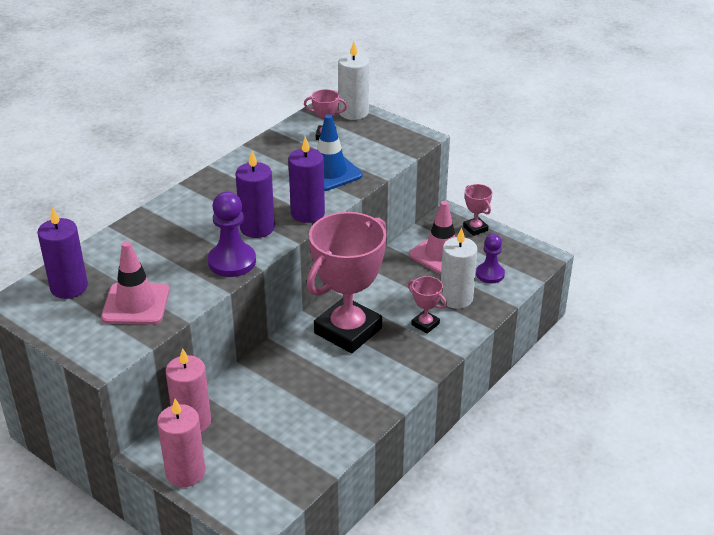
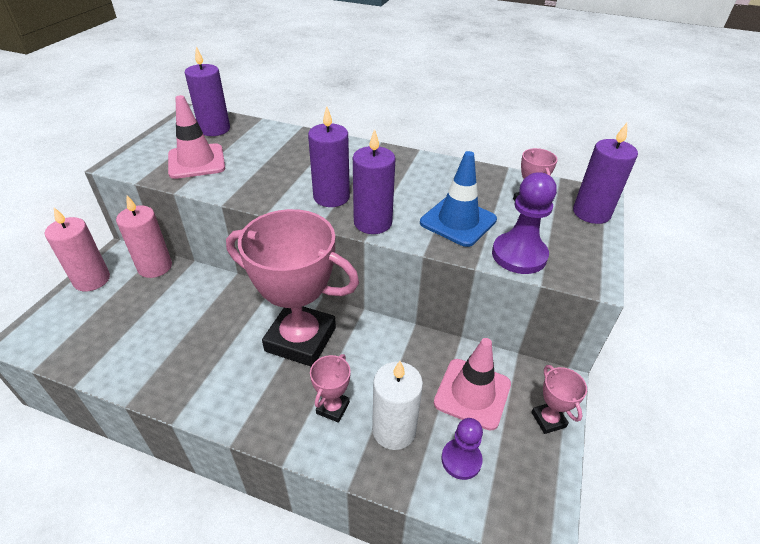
camera: 70 degrees right, 5 degrees up
purple pawn [208,192,256,277] -> purple pawn moved to [492,172,557,274]
white candle [338,41,369,120] -> purple candle [573,123,638,224]
pink trophy [463,184,492,236] -> pink trophy turned 60 degrees counterclockwise [531,365,587,434]

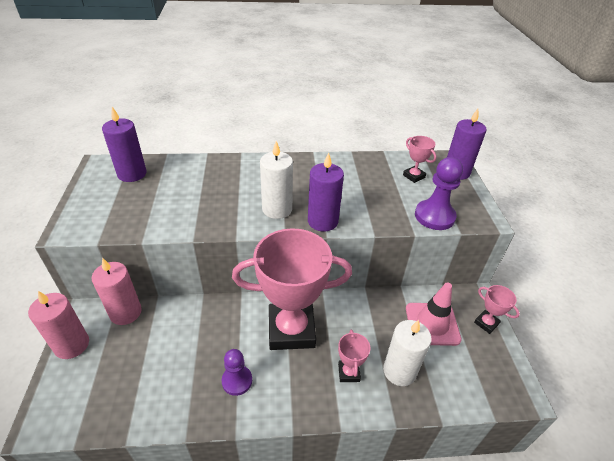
camera: 25 degrees left, 0 degrees up
pink traffic cone [168,95,225,179] -> none
purple candle [308,106,350,207] -> white candle [260,141,293,219]
blue traffic cone [420,151,497,247] -> none
purple pawn [441,418,483,480] -> purple pawn moved to [222,349,252,396]

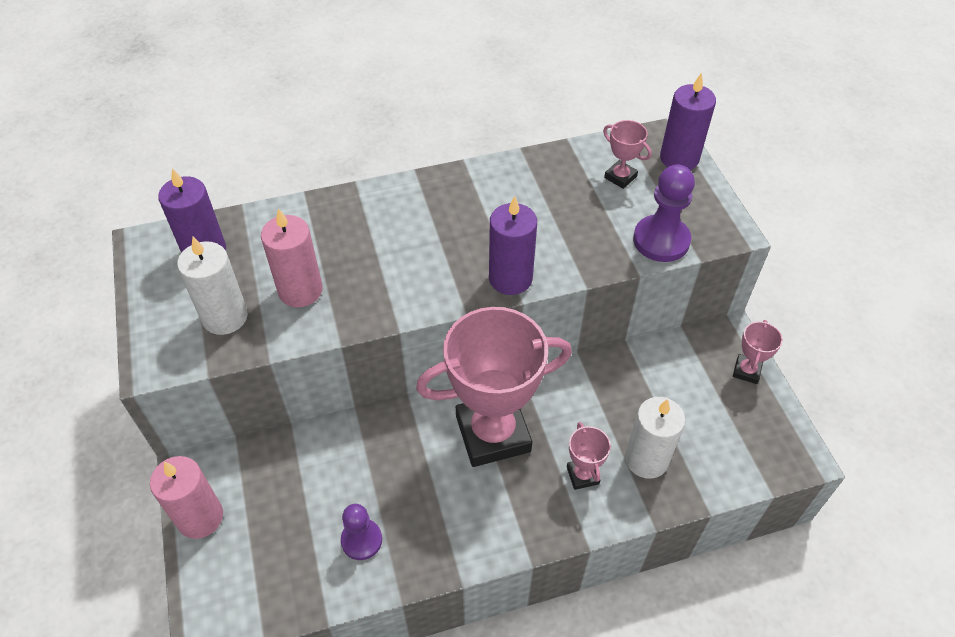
camera: 10 degrees left, 10 degrees up
pink candle [92,258,142,325] -> pink candle moved to [261,208,323,307]
purple pawn [222,349,252,396] -> purple pawn moved to [341,504,382,560]
white candle [260,141,293,219] -> white candle moved to [177,236,248,335]
pink traffic cone [406,282,462,346] -> none
pink trophy [474,285,520,334] -> pink trophy turned 75 degrees clockwise [733,320,782,384]

